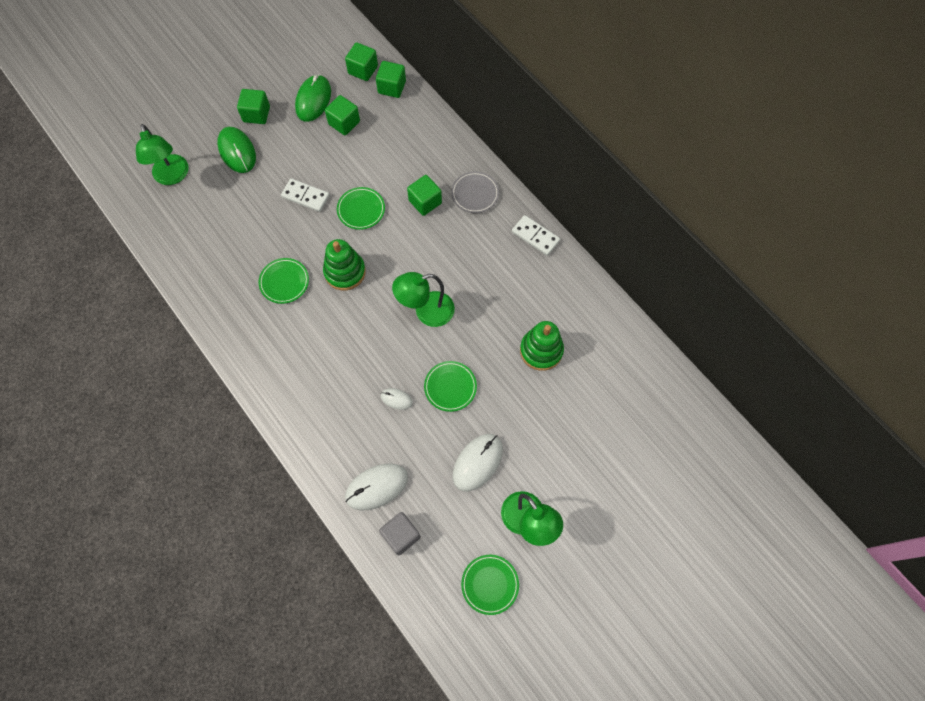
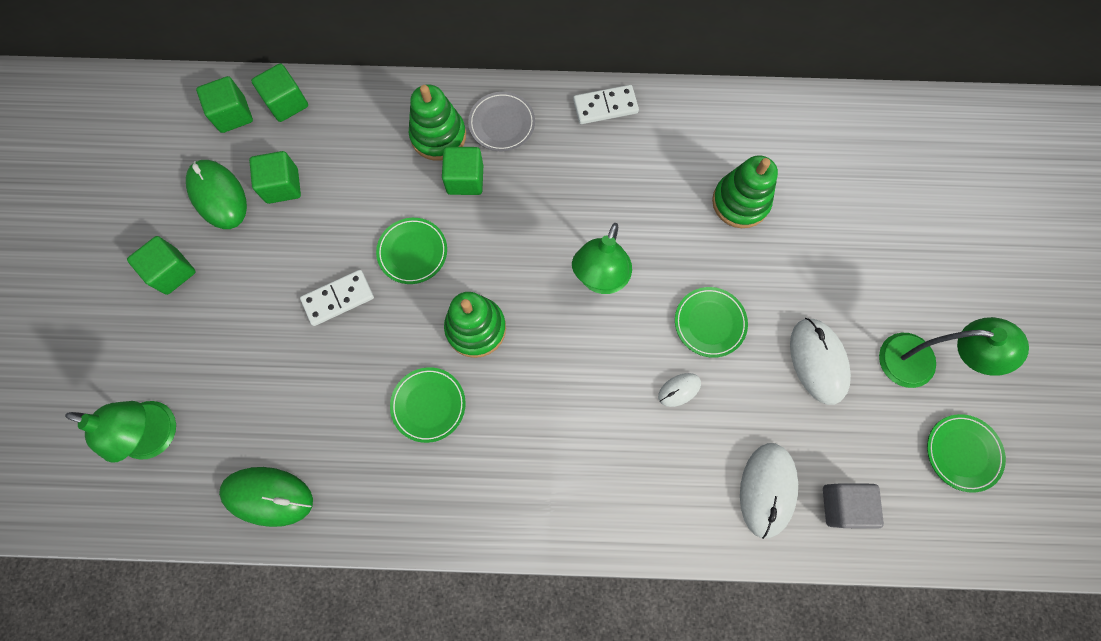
camera: 50 degrees left, 5 degrees up
green mouse [217,127,256,173] -> green mouse moved to [219,467,313,527]
none -> green stacking toy [409,85,466,161]

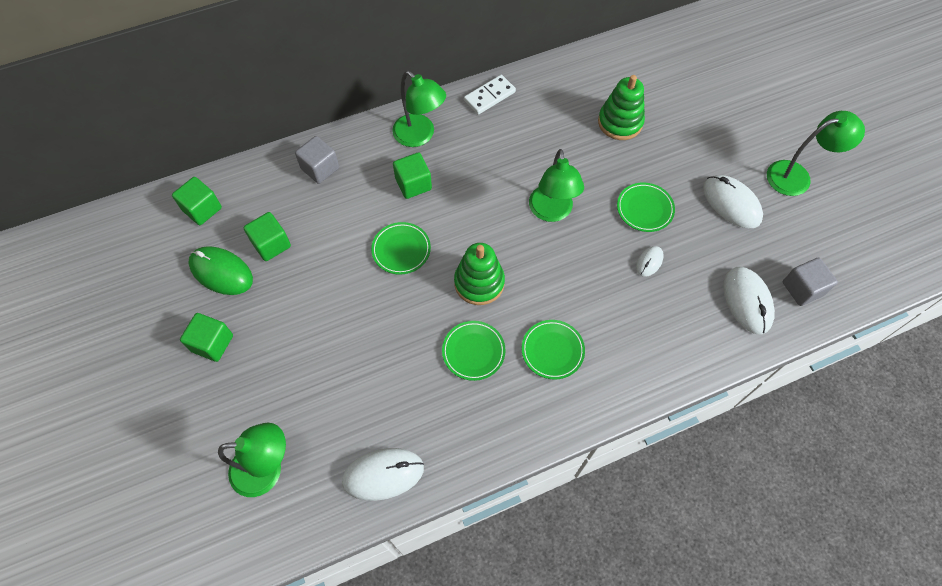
camera: 25 degrees left, 10 degrees down
green mouse [219,467,313,527] -> white mouse [342,448,424,501]
green cube [251,63,308,122] -> none
white domino [300,270,374,326] -> none
green stacking toy [409,85,466,161] -> none
grey plate [468,92,535,151] -> green lamp [392,71,446,147]
green plate [927,414,1006,492] -> green plate moved to [522,320,585,380]
none -> grey cube [295,136,339,184]

